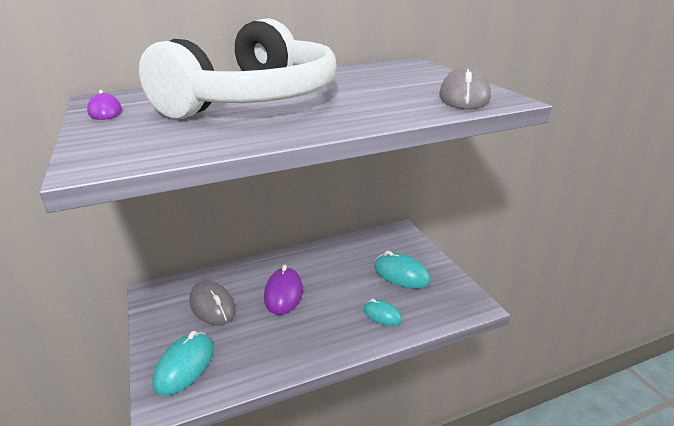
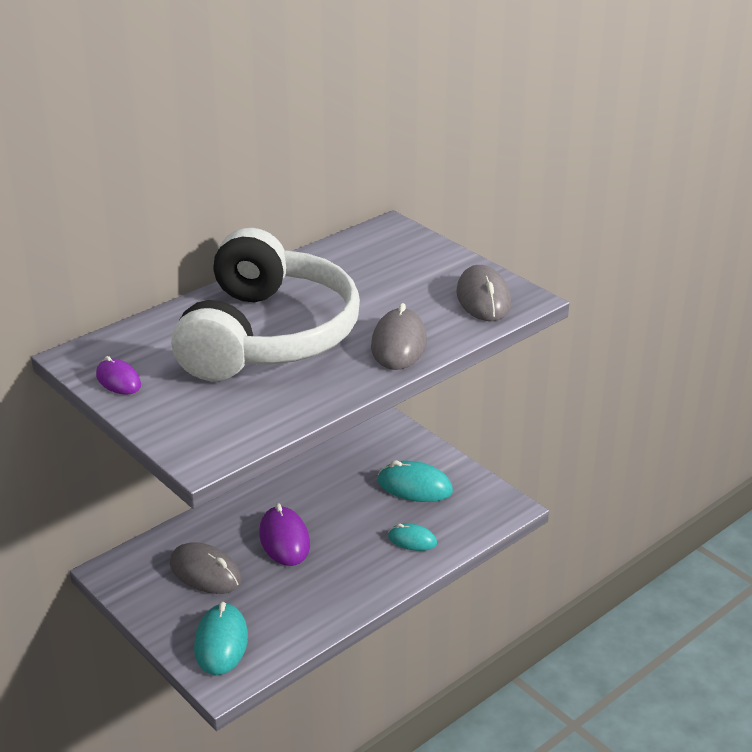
camera: 20 degrees left, 5 degrees up
none -> grey mouse [371,303,427,370]

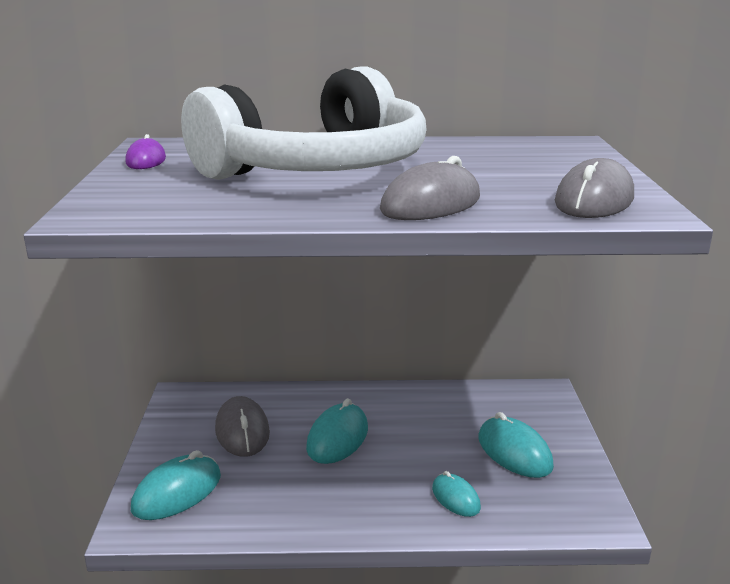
camera: 40 degrees right, 10 degrees down
purple mouse [259,503,310,566] -> turquoise mouse [306,398,368,464]

